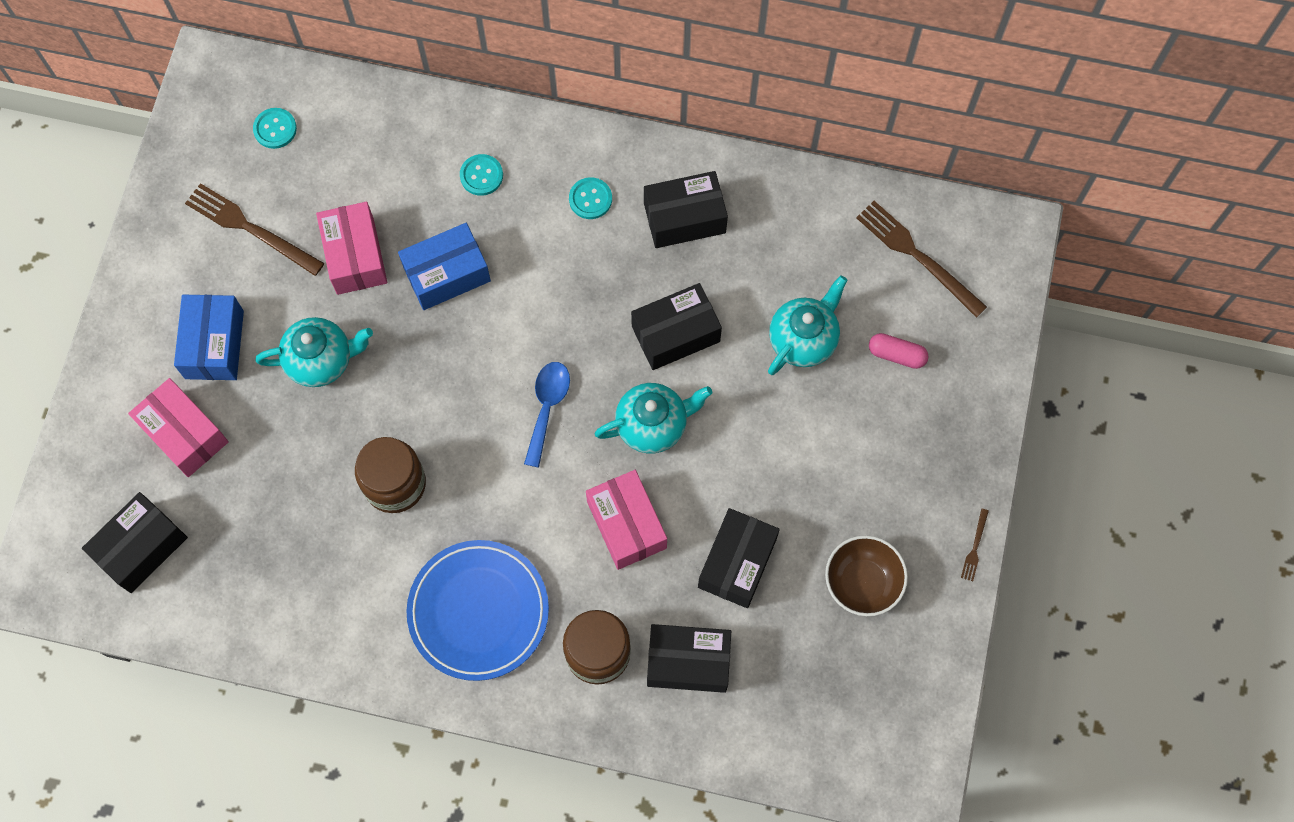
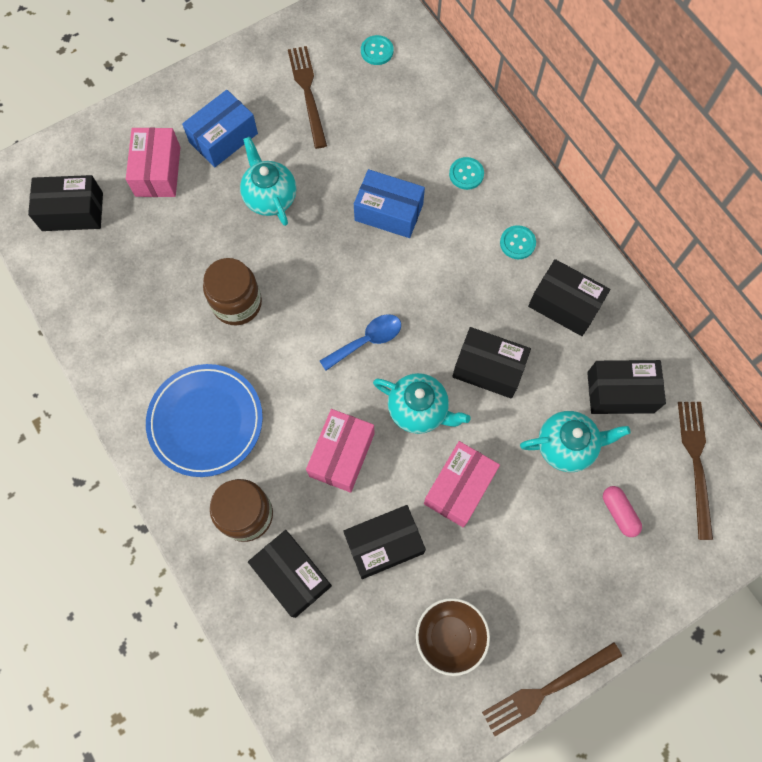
camera: 45 degrees right, 0 degrees up
turquoise teapot [255,317,373,387] -> turquoise teapot turned 150 degrees counterclockwise [240,137,296,226]
pink box [316,202,387,295] -> pink box moved to [424,441,500,528]
brown fork [961,509,989,581] -> brown fork [482,642,622,736], size x2.22
none -> black box [587,360,666,414]

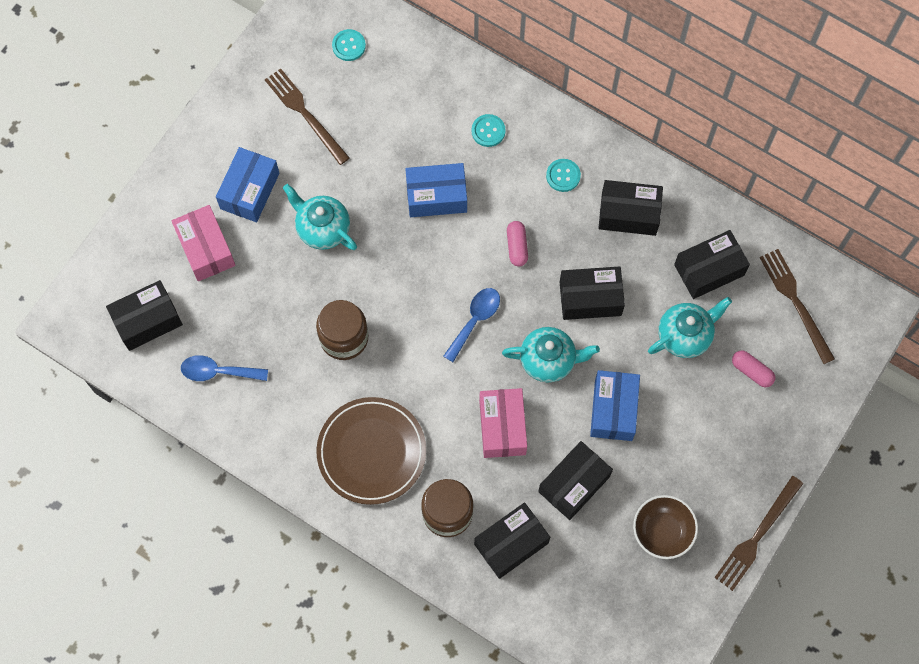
camera: 25 degrees left, 0 degrees up
blue plate [146,364,263,477] -> brown plate [316,397,426,505]
black box [248,530,332,618] -> black box turned 60 degrees counterclockwise [474,502,550,579]
pink box [424,441,500,528] -> blue box [590,370,640,441]
none -> blue spoon [181,355,268,381]
none -> pink capsule [507,221,528,267]

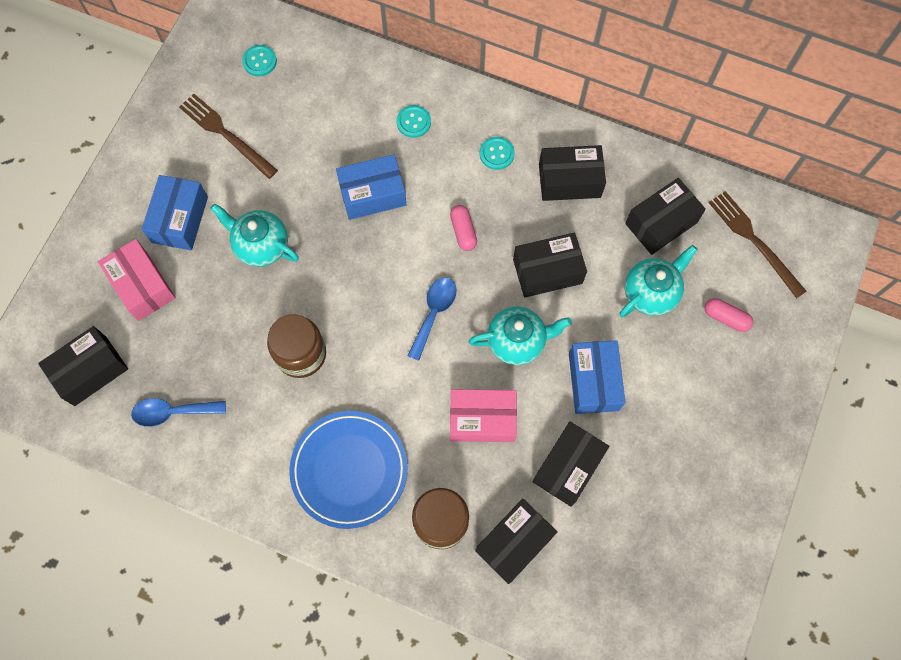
camera: 10 degrees left, 0 degrees up
brown plate [316,397,426,505] -> blue plate [289,411,408,529]
pink box [479,388,527,458] -> pink box turned 75 degrees counterclockwise [450,389,517,442]
brown bowl [633,495,698,559] -> none
brown fork [714,476,803,591] -> none

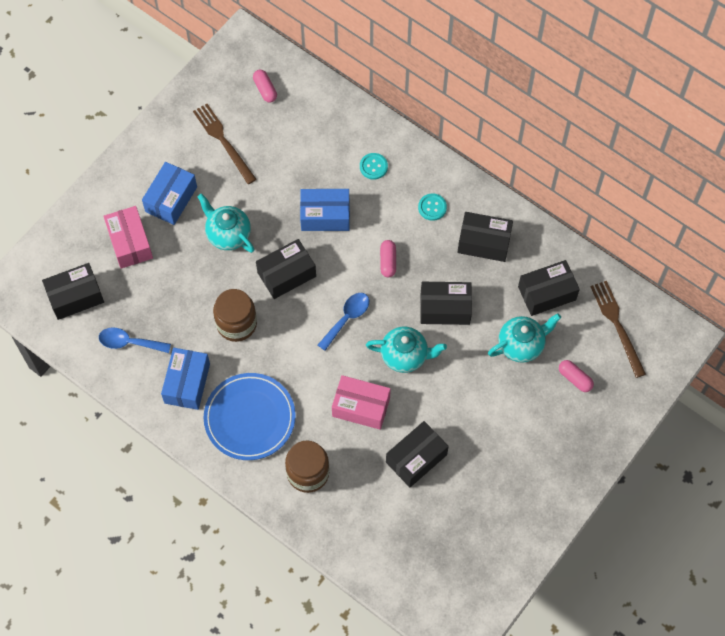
camera: 15 degrees right, 5 degrees down
turquoise button [242,45,277,76] -> pink capsule [253,70,277,102]
black box [475,499,557,584] -> black box moved to [256,239,316,299]
blue box [569,340,625,414] -> blue box moved to [161,348,210,410]

